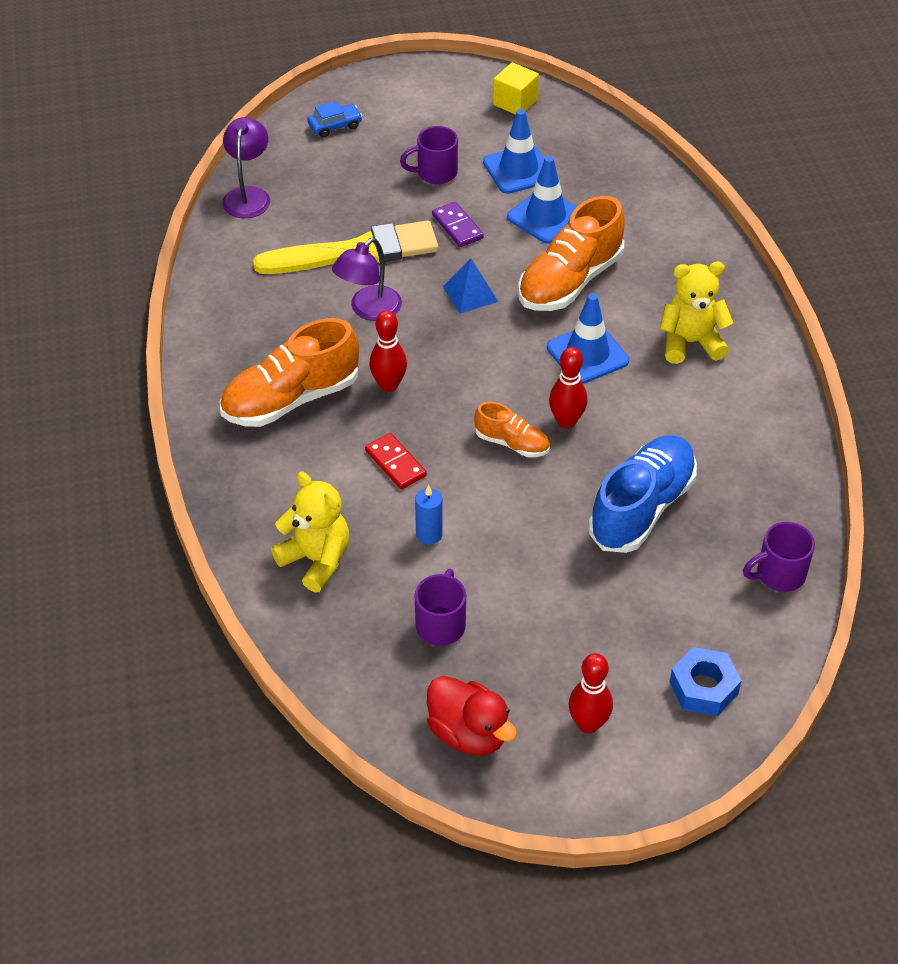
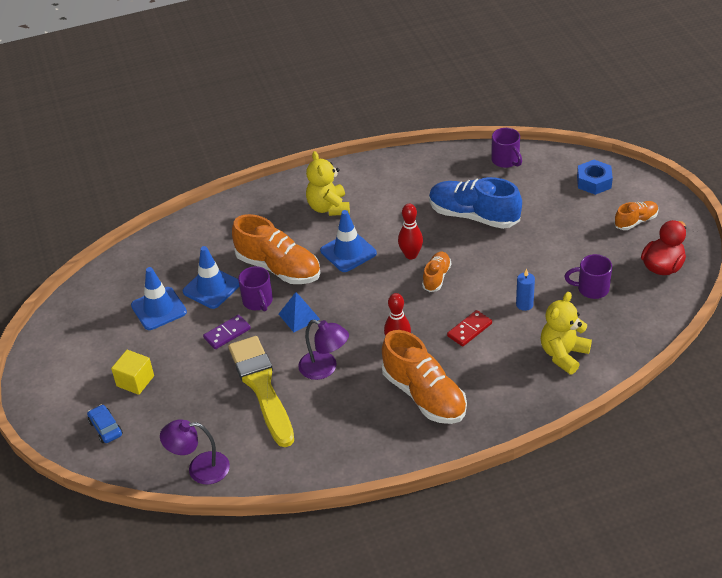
camera: 95 degrees left, 5 degrees down
purple mug [400,126,458,184] -> purple mug moved to [238,266,273,311]
yellow cube [493,62,539,115] -> yellow cube moved to [111,350,154,395]
red bowling pin [568,653,613,733] -> orange shoe [614,201,658,230]

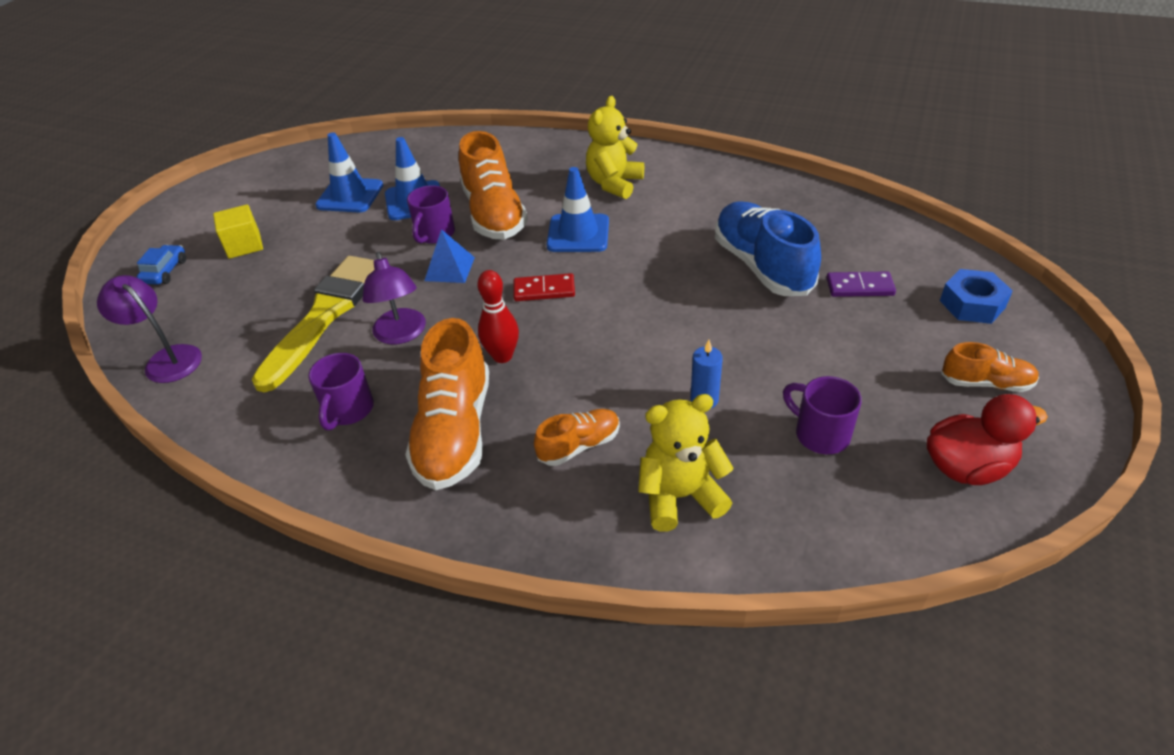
camera: 40 degrees right, 0 degrees up
purple domino [203,315,251,349] -> purple domino moved to [826,271,896,297]
red bowling pin [398,204,423,259] -> none
orange shoe [422,252,451,292] -> orange shoe moved to [534,409,620,466]
red domino [447,310,492,347] -> red domino moved to [514,273,575,301]
purple mug [491,128,522,168] -> purple mug moved to [308,353,374,430]

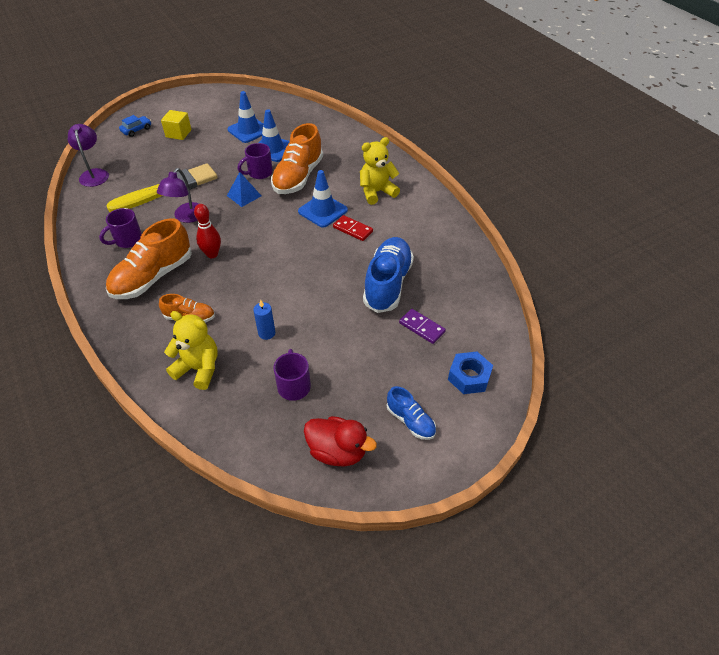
camera: 35 degrees right, 5 degrees up
red domino [514,273,575,301] -> red domino moved to [333,215,373,241]
orange shoe [941,342,1039,392] -> blue shoe [387,386,436,440]

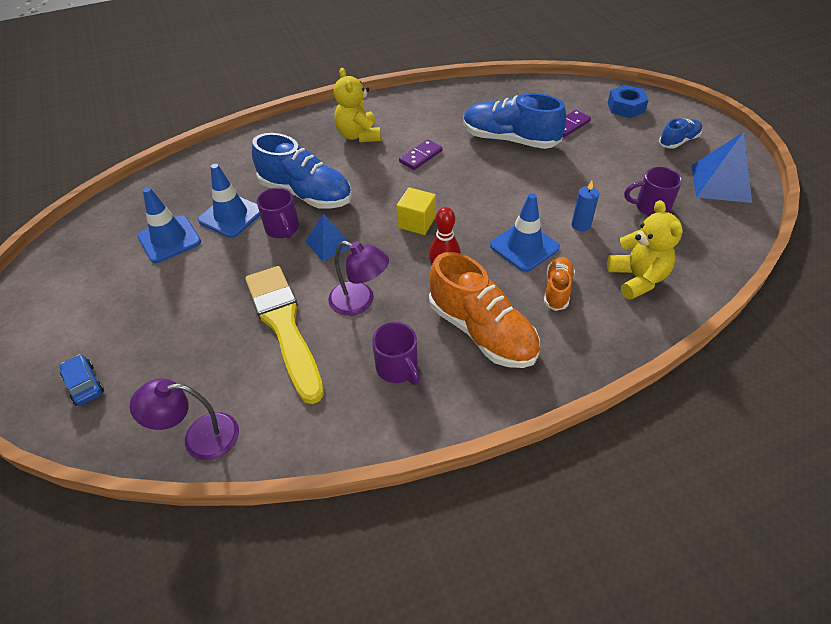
camera: 80 degrees left, 0 degrees up
yellow cube [161,110,192,140] -> yellow cube moved to [396,187,436,235]
yellow teddy bear [164,311,218,390] -> yellow teddy bear turned 135 degrees clockwise [607,200,683,300]
orange shoe [271,123,323,194] -> blue shoe [252,133,352,209]
blue traffic cone [298,170,348,228] -> blue traffic cone moved to [490,193,560,272]
red duck [304,416,377,467] -> blue pyramid [691,132,752,203]
red domino [333,215,373,241] -> purple domino [399,139,442,170]

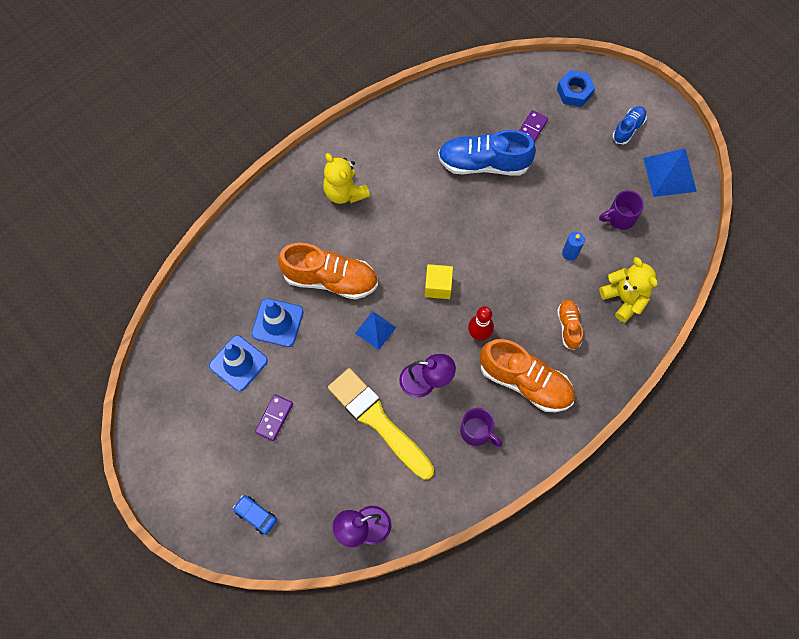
camera: 20 degrees left, 20 degrees up
blue shoe [252,133,352,209] -> orange shoe [278,243,378,299]
purple mug [257,188,299,239] -> none
purple domino [399,139,442,170] -> purple domino moved to [255,394,293,441]
blue traffic cone [490,193,560,272] -> none

